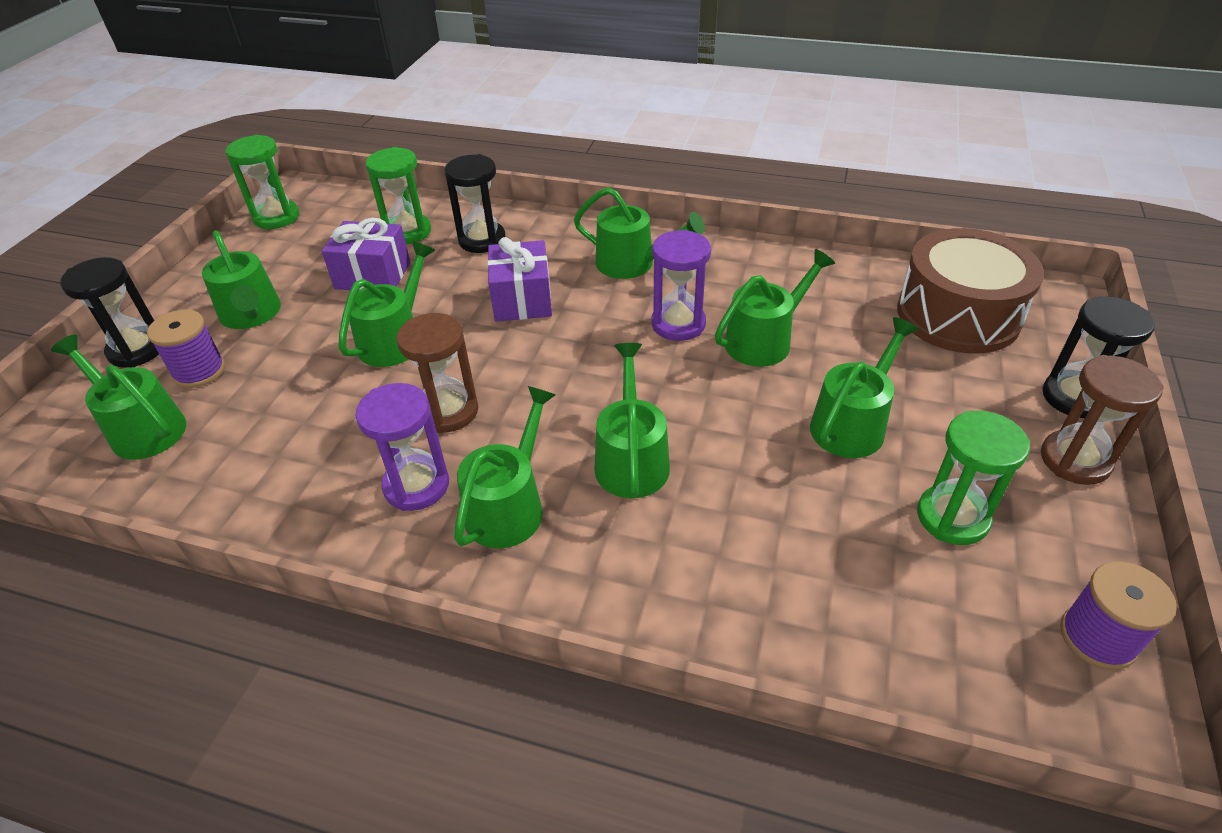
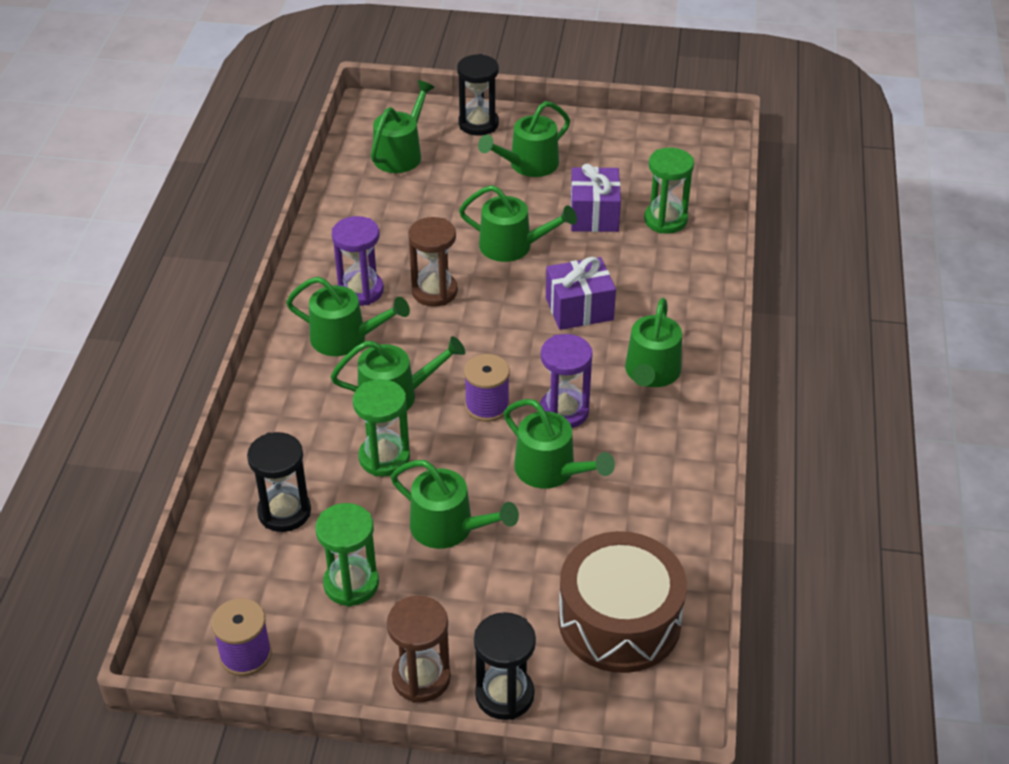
camera: 80 degrees right, 0 degrees up
purple spool [147,309,225,388] -> purple spool moved to [464,354,510,422]
green hourglass [226,135,299,229] -> green hourglass moved to [353,379,410,477]
black hourglass [445,154,506,253] -> black hourglass moved to [247,432,311,532]

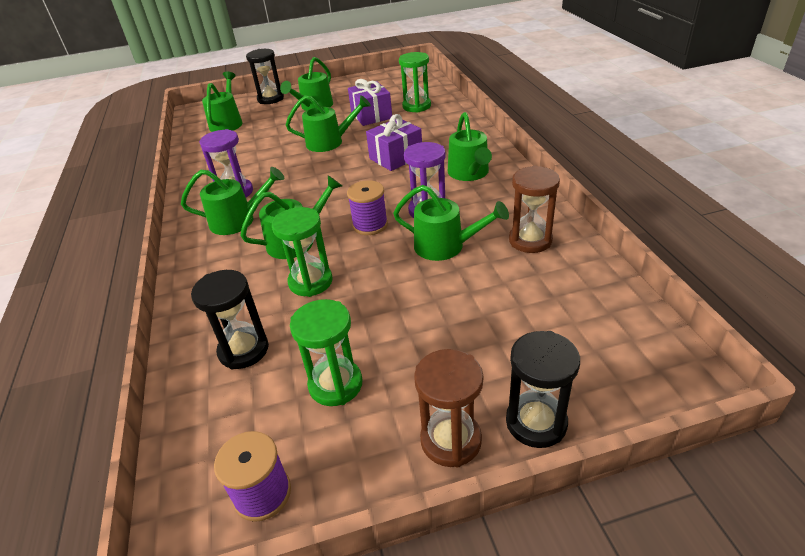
camera: 20 degrees left, 5 degrees down
green watering can [391,460,519,549] -> none
brown hourglass [408,217,458,307] -> brown hourglass moved to [509,166,560,253]
brown drum [558,531,687,673] -> none

